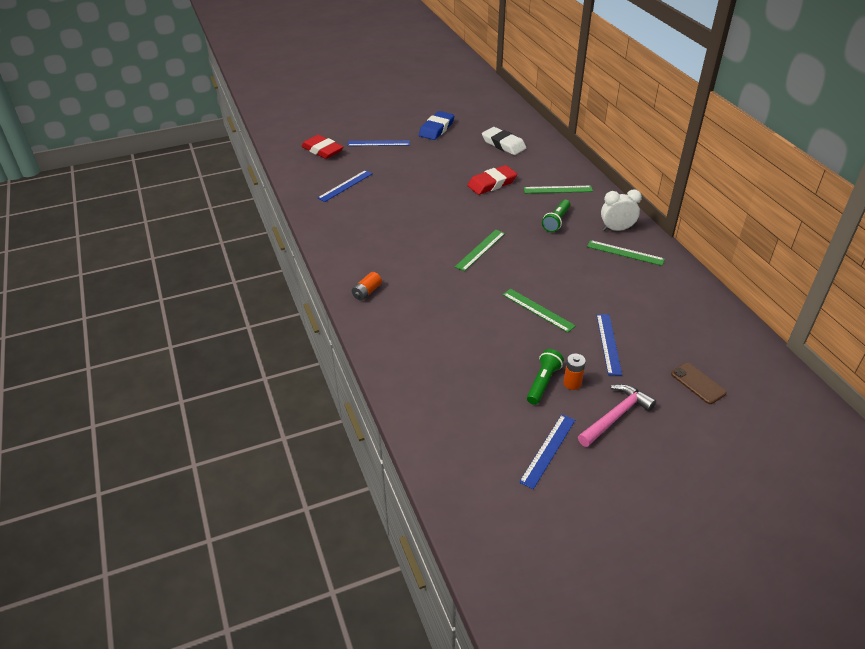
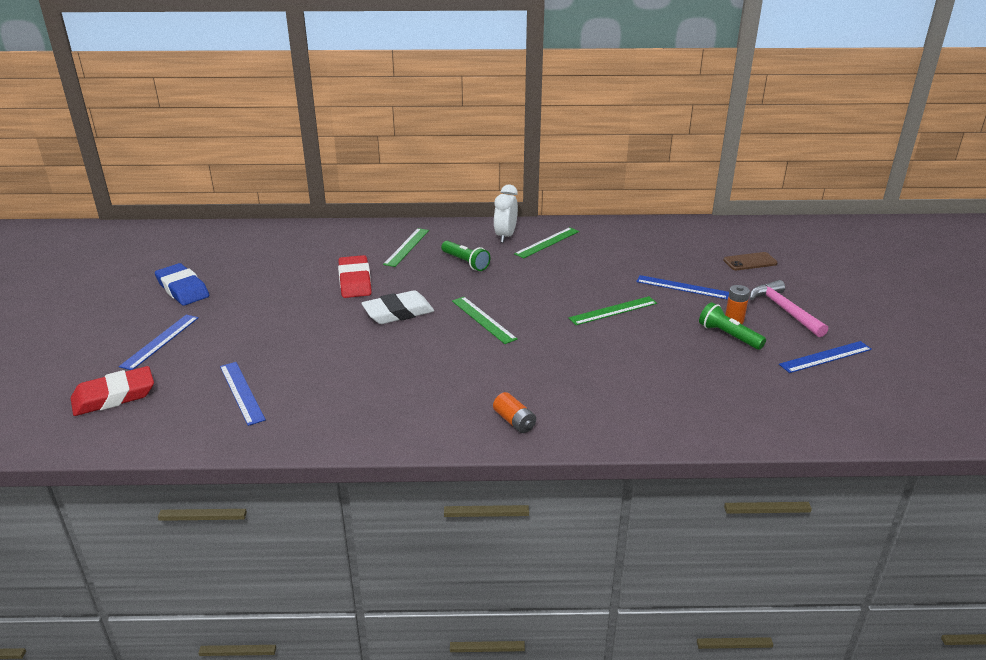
camera: 70 degrees left, 10 degrees down
white eraser [482,127,526,155] -> white eraser moved to [361,290,434,324]
blue ruler [519,414,575,489] -> blue ruler turned 75 degrees counterclockwise [779,341,872,373]

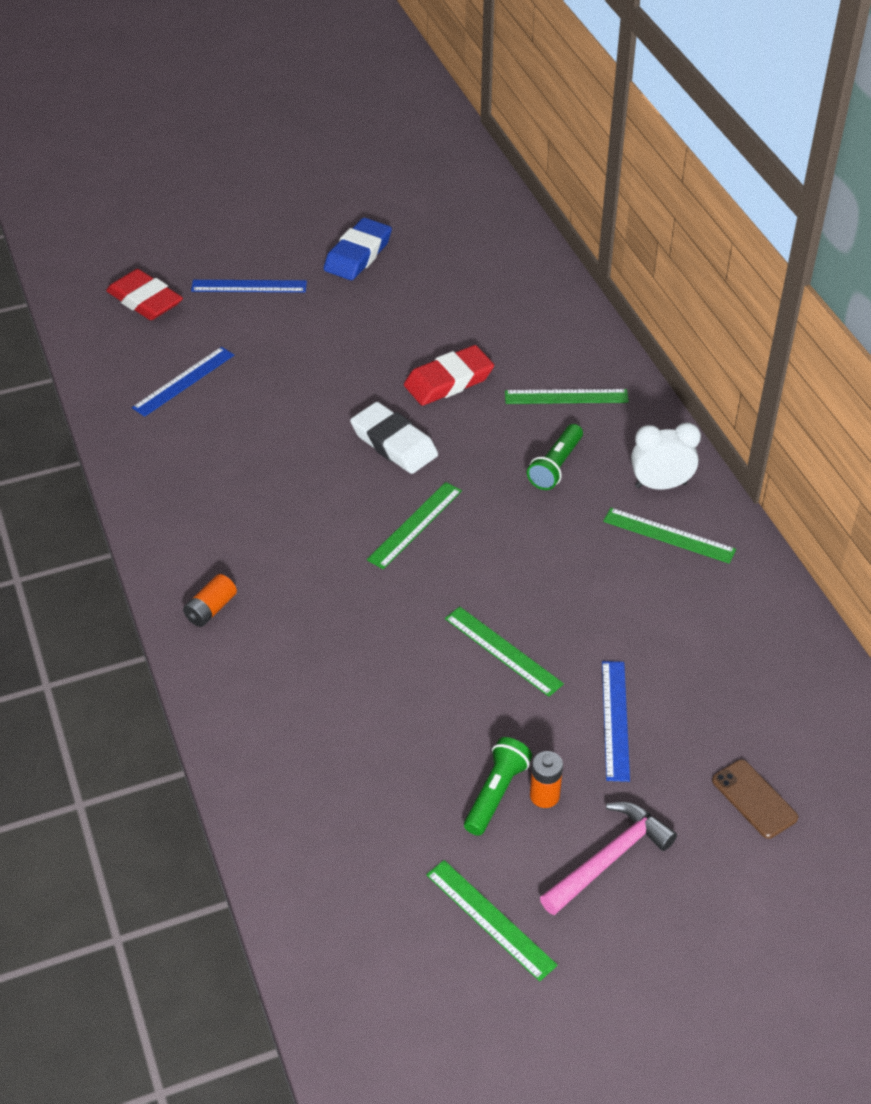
camera: 70 degrees right, 15 degrees up
blue ruler [779,341,872,373] -> green ruler [426,860,558,981]

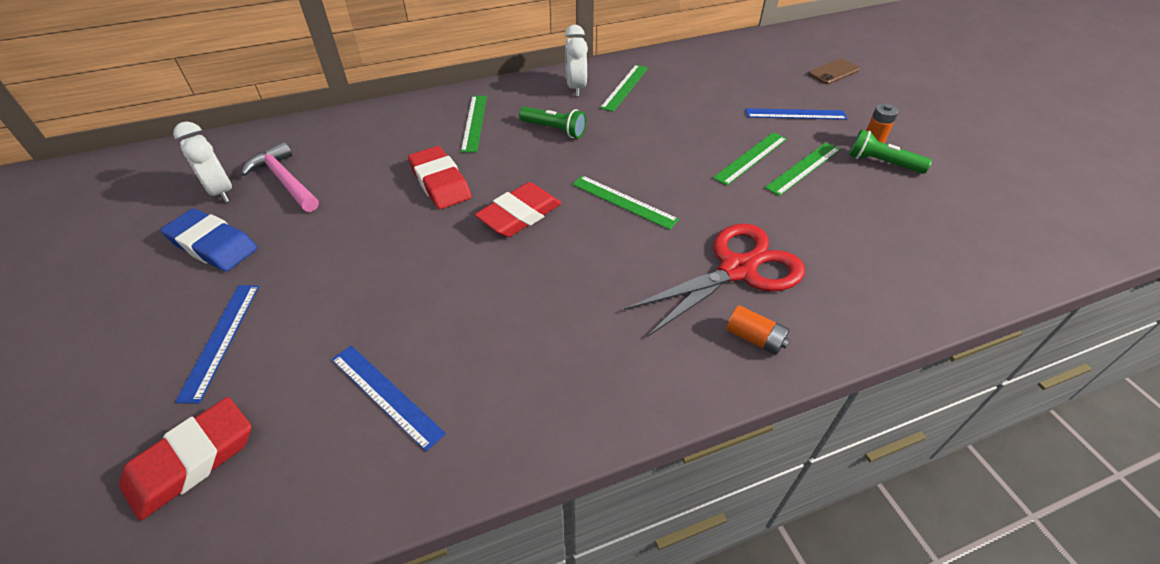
camera: 90 degrees left, 0 degrees up
white eraser [350,402,438,474] -> red eraser [475,182,561,237]
green ruler [426,860,558,981] -> green ruler moved to [765,143,840,196]
pink hammer [540,802,677,915] -> pink hammer moved to [241,142,319,212]
none -> white clock [173,122,232,203]
none -> red scissors [624,223,805,337]

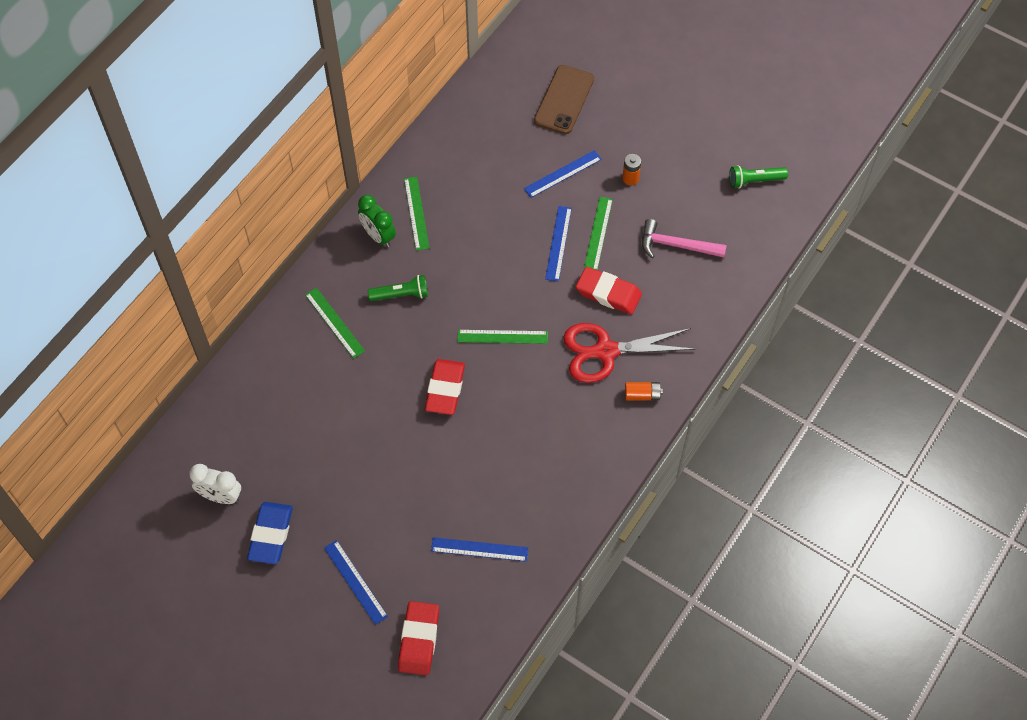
camera: 35 degrees left, 15 degrees up
blue eraser [161,208,257,272] -> blue eraser turned 75 degrees counterclockwise [247,502,293,564]
pink hammer [241,142,319,212] -> pink hammer moved to [642,219,727,258]
red eraser [408,146,472,209] -> red eraser moved to [576,267,642,315]
white clock [565,25,588,96] -> green clock [358,195,396,247]
red scissors [624,223,805,337] -> red scissors turned 120 degrees counterclockwise [563,323,696,383]
green ruler [713,132,787,186] -> blue ruler [545,206,572,282]
brown phone [808,59,860,84] -> brown phone [534,65,594,134], size x1.65
green flashlight [849,129,932,174] -> green flashlight moved to [729,165,788,189]

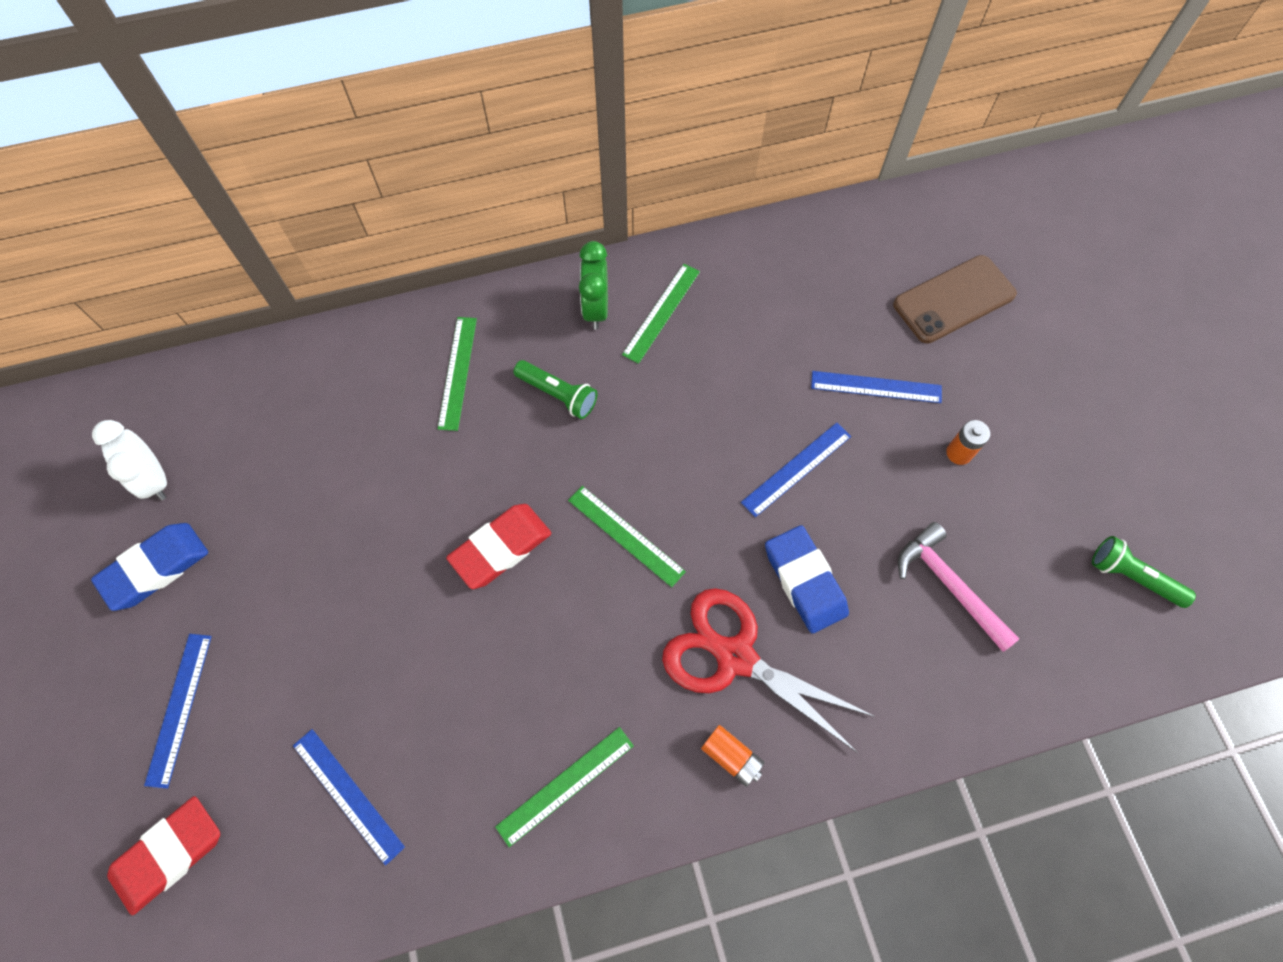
camera: 40 degrees right, 5 degrees up
red eraser [576,267,642,315] -> blue eraser [765,525,849,634]
green ruler [584,197,613,270] -> green ruler moved to [495,727,634,847]

